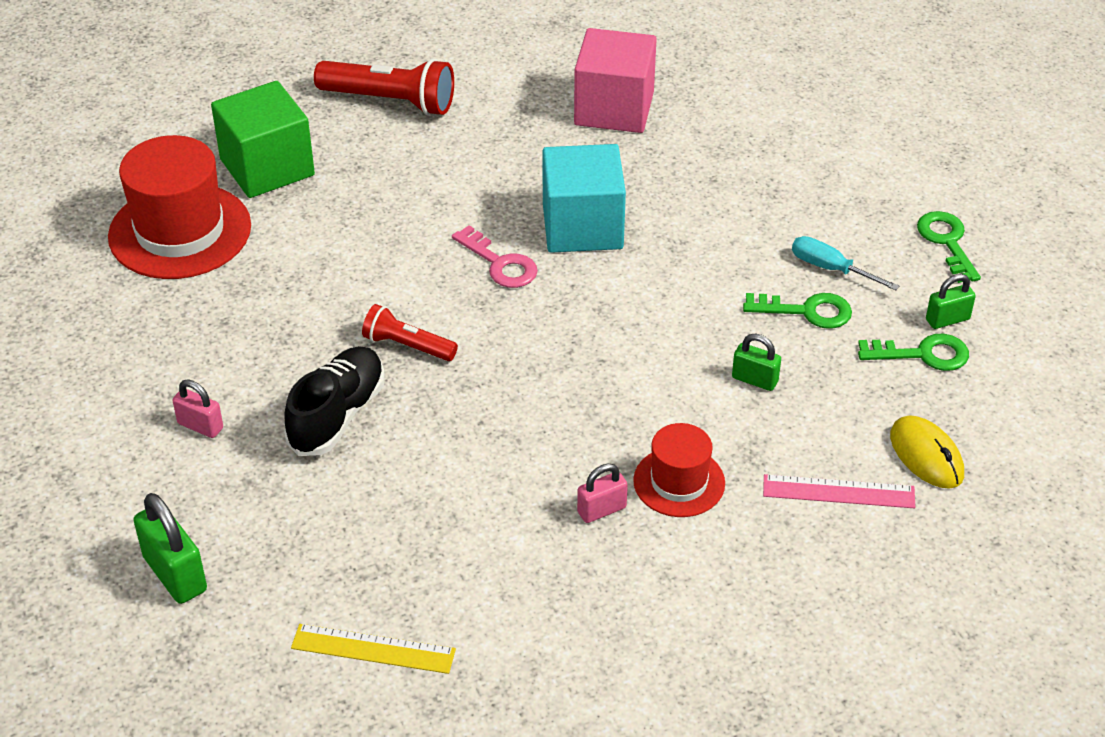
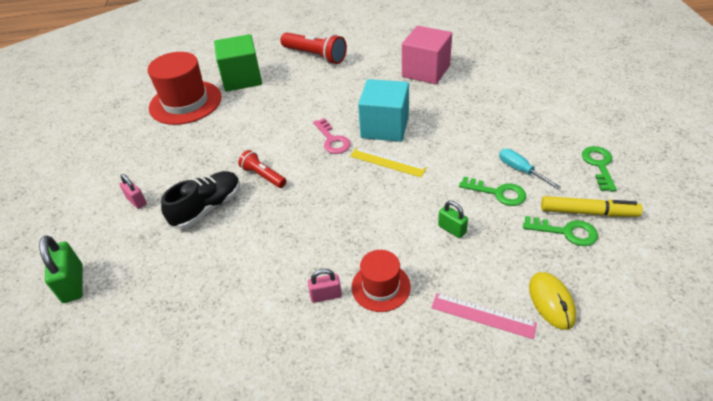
camera: 20 degrees right, 0 degrees up
yellow ruler [291,624,456,674] -> yellow ruler moved to [350,147,427,177]
green padlock [926,274,976,329] -> yellow marker [541,196,643,217]

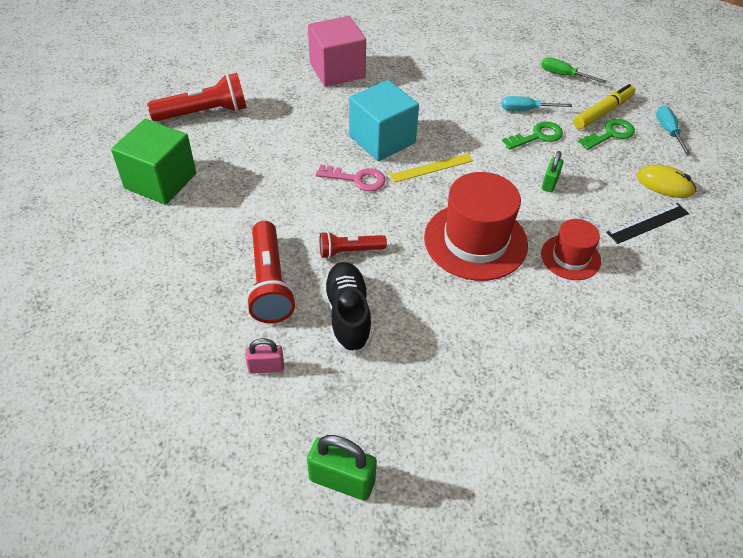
camera: 55 degrees left, 5 degrees up
red hat [148,52,222,125] -> red hat moved to [424,172,528,281]
pink padlock [308,269,342,303] -> none
pink ruler [431,293,537,339] -> black ruler [606,203,689,244]
green padlock [438,201,468,238] -> green padlock turned 60 degrees counterclockwise [542,151,564,192]
green key [582,146,617,191] -> green screwdriver [541,57,606,83]
none -> red flashlight [246,221,296,323]
none -> turquoise screwdriver [656,106,691,156]

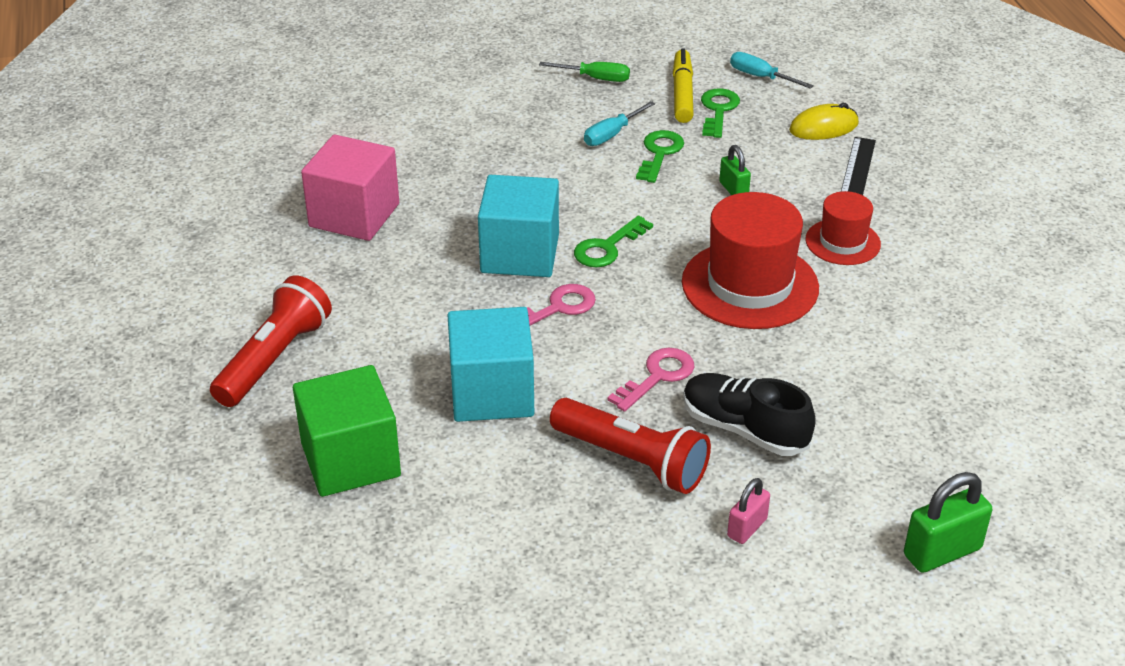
camera: 45 degrees left, 10 degrees down
red flashlight [319,232,387,259] -> pink key [608,348,694,412]
yellow ruler [388,151,473,183] -> green key [574,216,653,267]
green screwdriver [541,57,606,83] -> green screwdriver turned 150 degrees counterclockwise [539,62,630,82]
none -> turquoise cube [448,307,534,422]

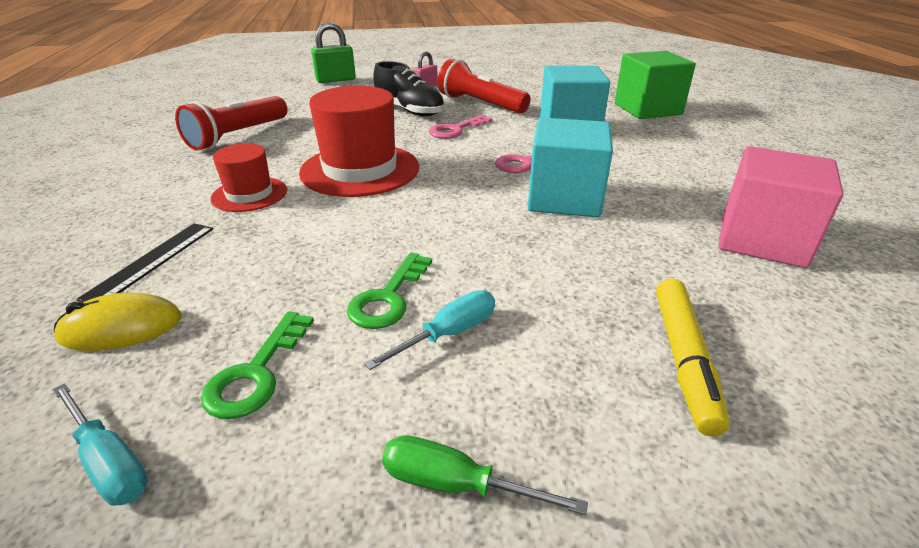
camera: 175 degrees left, 5 degrees down
red flashlight [210,275,332,407] -> red flashlight moved to [175,96,288,151]
green key [574,216,653,267] -> none
yellow marker [673,48,694,123] -> yellow marker moved to [656,278,730,436]
green padlock [719,145,751,195] -> none

